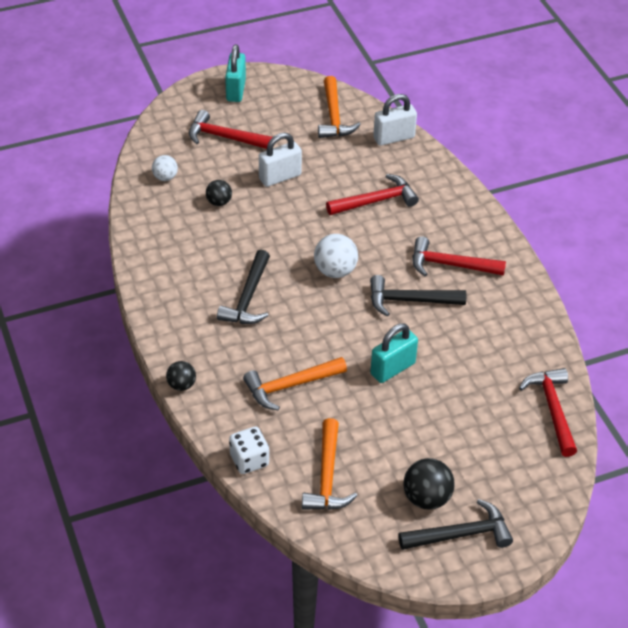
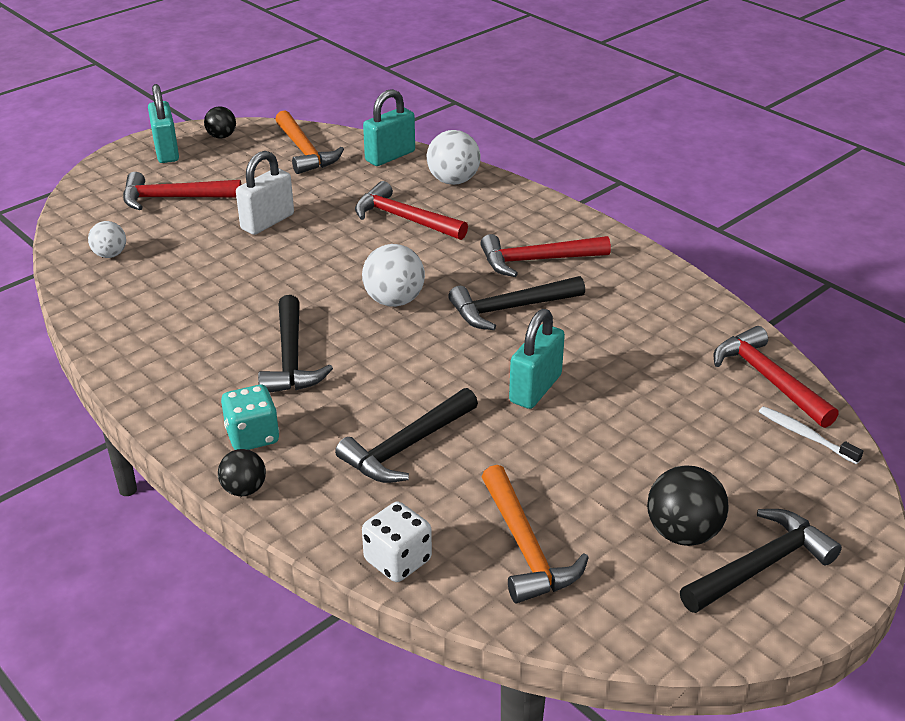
camera: 20 degrees left, 10 degrees down
black ball [206,180,232,206] -> black ball moved to [204,106,236,139]
orange hammer [243,357,347,411] -> black hammer [335,388,478,483]
red hammer [326,174,419,215] -> red hammer turned 105 degrees counterclockwise [355,181,468,240]
white padlock [373,94,417,146] -> turquoise padlock [363,89,415,166]
none -> turquoise dice [221,385,279,450]
none -> white ball [427,130,481,185]
none -> white toothbrush [759,406,863,464]

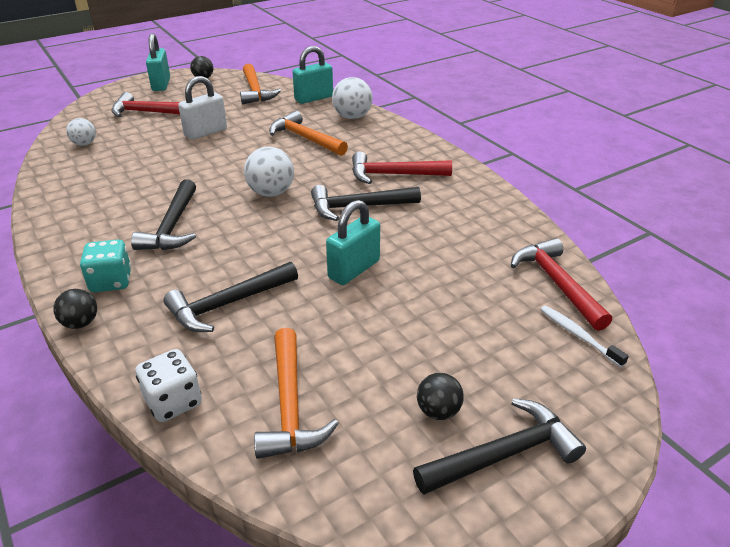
camera: 10 degrees right, 0 degrees up
red hammer [355,181,468,240] -> orange hammer [269,111,348,156]
black ball [647,466,728,546] -> black ball [417,373,464,420], size x0.62

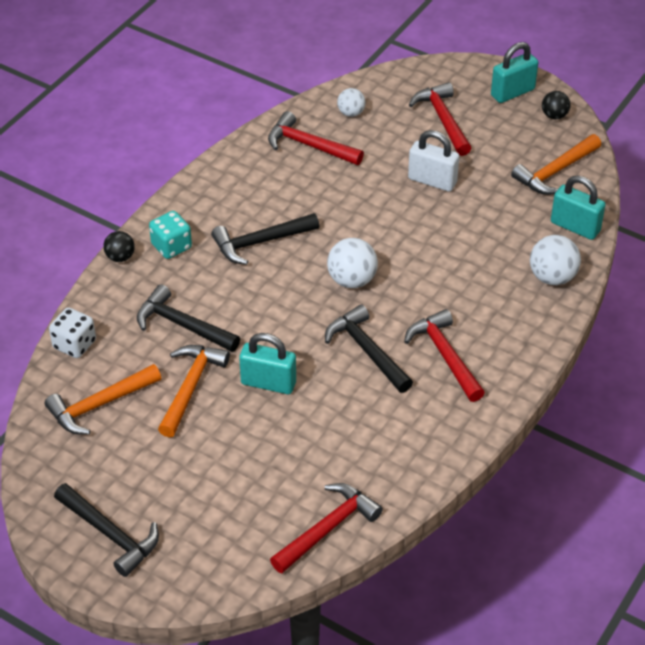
camera: 65 degrees right, 10 degrees up
orange hammer [269,111,348,156] -> orange hammer moved to [158,345,230,438]
black ball [417,373,464,420] -> none
white toothbrush [540,306,629,367] -> none
none -> red hammer [268,111,364,165]

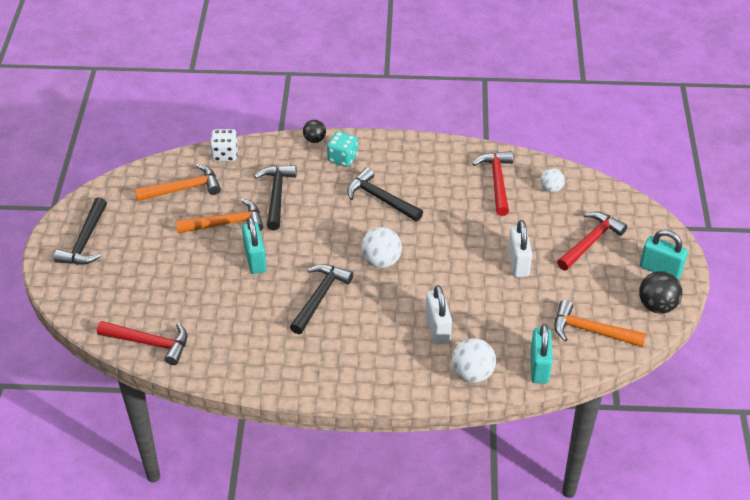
camera: 60 degrees right, 0 degrees up
orange hammer [45,364,161,435] -> orange hammer turned 135 degrees clockwise [135,164,221,201]
red hammer [404,309,485,402] -> none
black ball [542,91,570,119] -> black ball [639,271,682,313], size x1.60
none -> white padlock [426,285,452,344]

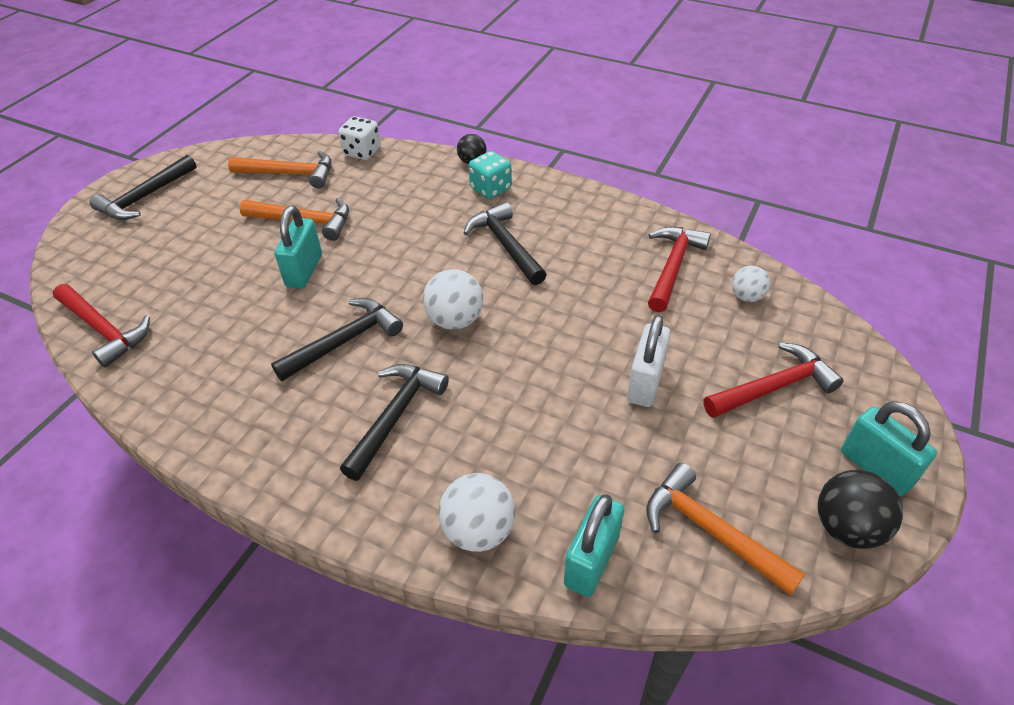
camera: 25 degrees right, 0 degrees up
black hammer [254,165,297,230] -> black hammer moved to [340,364,449,481]
white padlock [426,285,452,344] -> none

